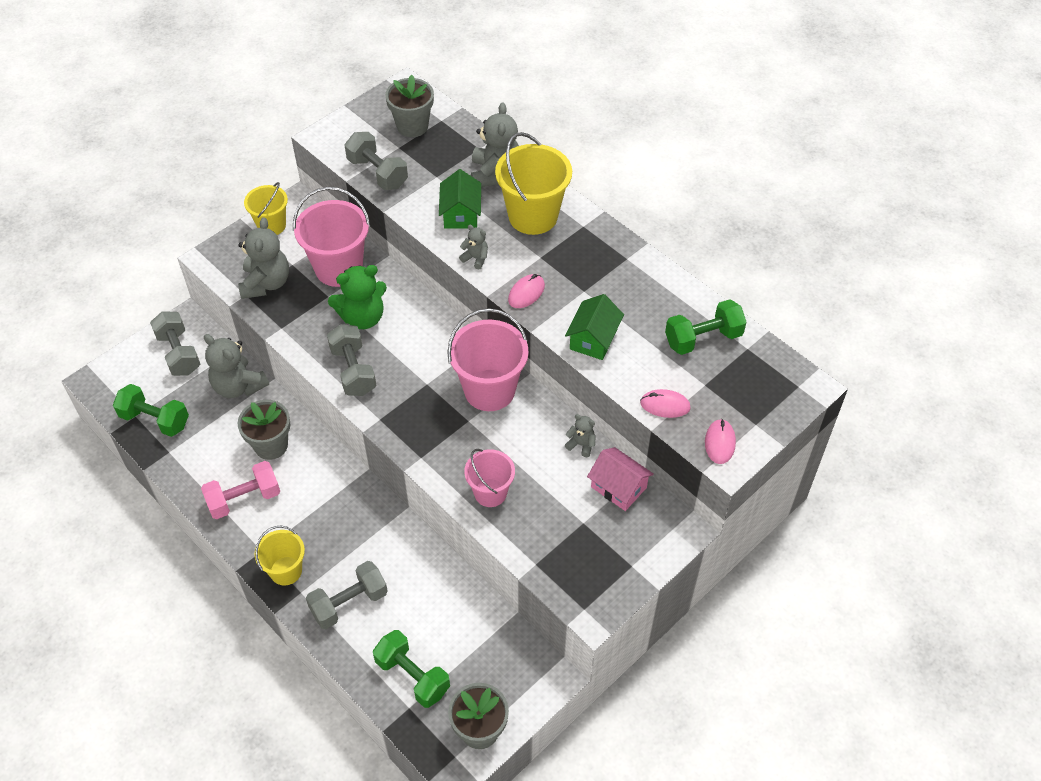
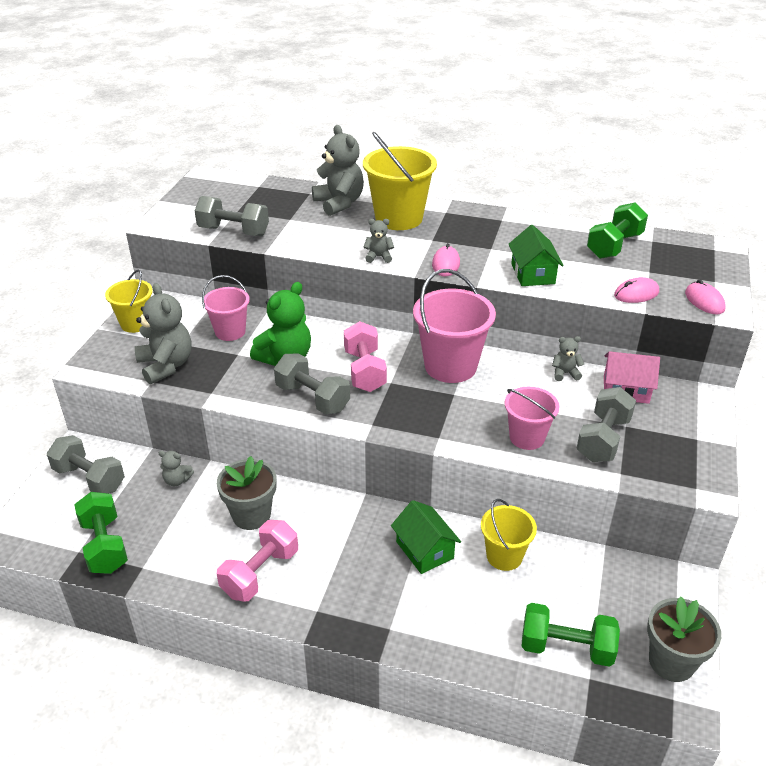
camera: 30 degrees left, 15 degrees down
green dumbbell [113,384,189,437] -> green dumbbell turned 75 degrees clockwise [74,492,128,574]
grey teddy bear [204,334,269,398] -> grey teddy bear [159,451,194,486], size x0.49
yellow bucket [255,526,305,585] -> yellow bucket moved to [481,499,537,571]
pink bucket [293,187,370,287] -> pink bucket [202,275,250,341], size x0.61
grey dumbbell [306,561,388,629] -> grey dumbbell moved to [576,387,636,462]
grey flower pot [385,75,434,137] -> none
green house [439,169,481,229] -> green house moved to [391,500,461,574]
none -> pink dumbbell [344,321,387,392]

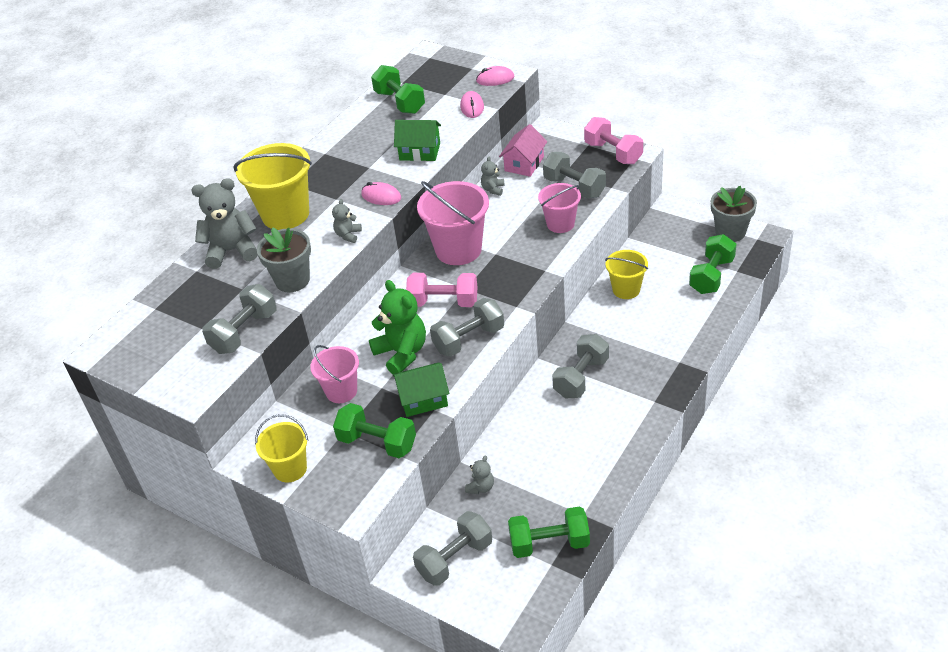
camera: 70 degrees left, 5 degrees up
grey teddy bear [135,283,192,384] -> green dumbbell [333,403,416,458]
grey flower pot [217,456,277,530] -> grey flower pot moved to [257,227,311,292]
pink dumbbell [217,520,298,602] -> pink dumbbell moved to [584,117,643,164]
green house [391,500,461,574] -> green house moved to [393,363,449,417]
none -> grey dumbbell [552,334,609,398]

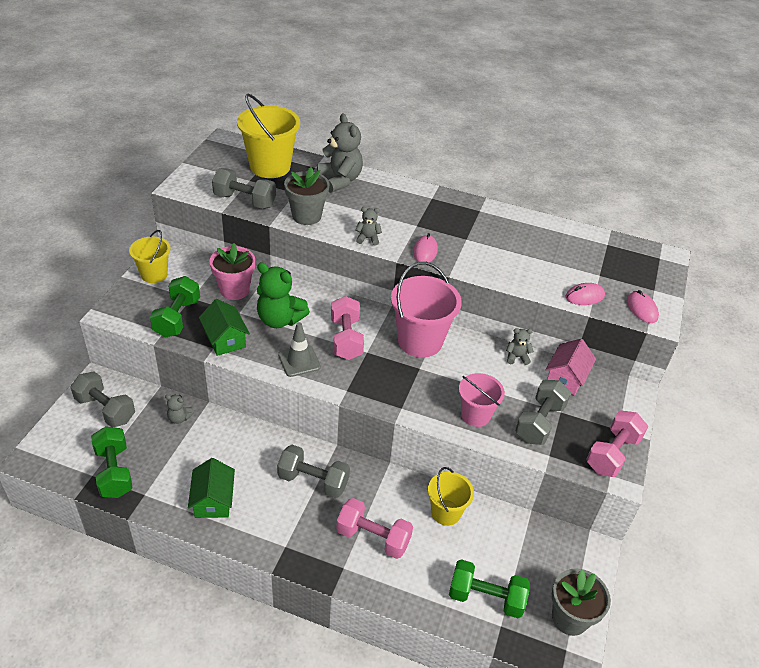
camera: 70 degrees right, 0 degrees up
yellow bucket [234,143,312,230] -> yellow bucket moved to [237,93,300,178]
pink bucket [310,345,359,403] -> pink flower pot [209,243,255,300]
green teddy bear [369,280,426,374] -> green teddy bear turned 75 degrees clockwise [257,262,310,328]
green dumbbell [371,65,425,114] -> none
green house [394,120,441,161] -> green house moved to [188,458,235,518]
grey dumbbell [430,298,504,357] -> grey traffic cone [278,322,321,377]
pink house [499,124,547,177] -> pink house turned 75 degrees counterclockwise [545,339,596,396]
none -> pink dumbbell [336,498,413,559]

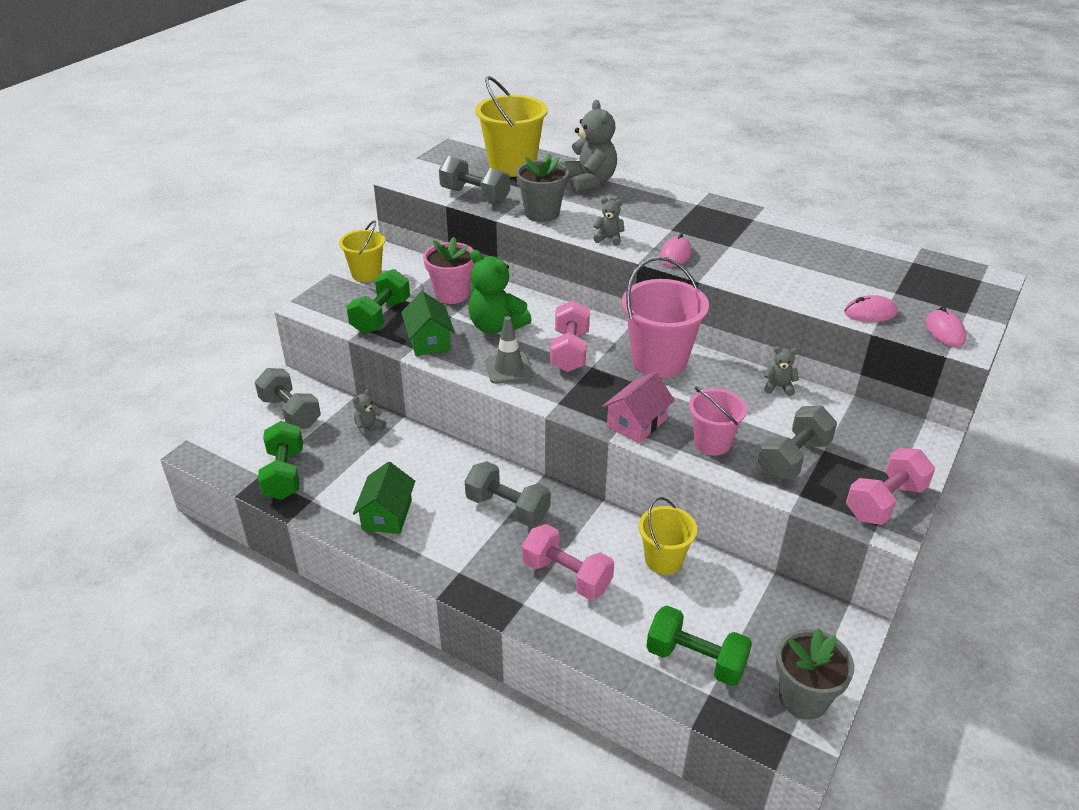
camera: 15 degrees right, 5 degrees down
grey teddy bear [165,395,194,424] -> grey teddy bear turned 105 degrees clockwise [353,389,386,439]
pink house [545,339,596,396] -> pink house moved to [602,372,675,443]

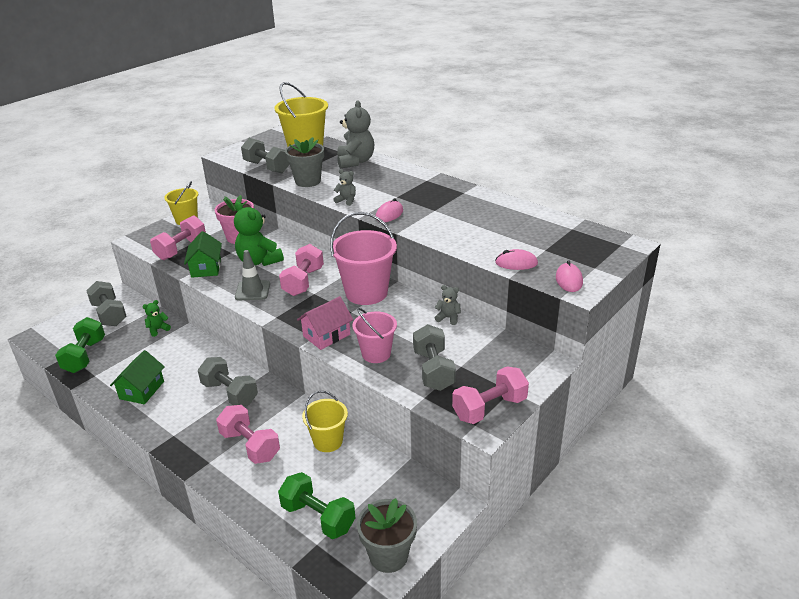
camera: 10 degrees right, 5 degrees down
green dumbbell [347,269,410,334] -> pink dumbbell [150,215,206,260]
grey teddy bear [353,389,386,439] -> green teddy bear [143,300,171,337]
grey dumbbell [758,406,837,480] -> grey dumbbell turned 60 degrees counterclockwise [413,324,456,391]

